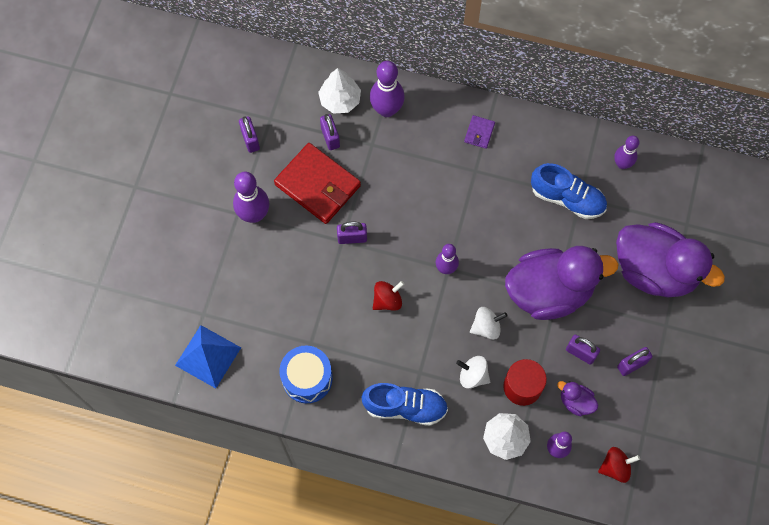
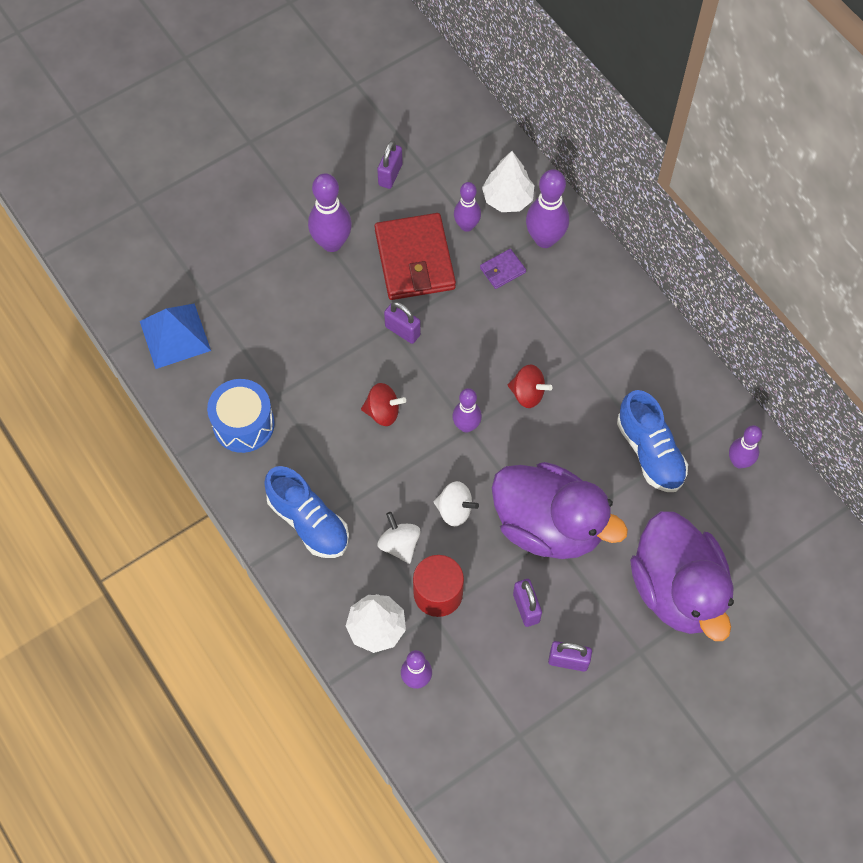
camera: 40 degrees right, 5 degrees down
purple padlock [320,114,340,150] -> purple bowling pin [454,182,481,232]
purple wallet [464,115,495,149] -> purple wallet moved to [480,249,526,289]
purple duck [557,381,598,416] -> none
red spinning top [598,447,640,483] -> red spinning top moved to [508,364,552,408]

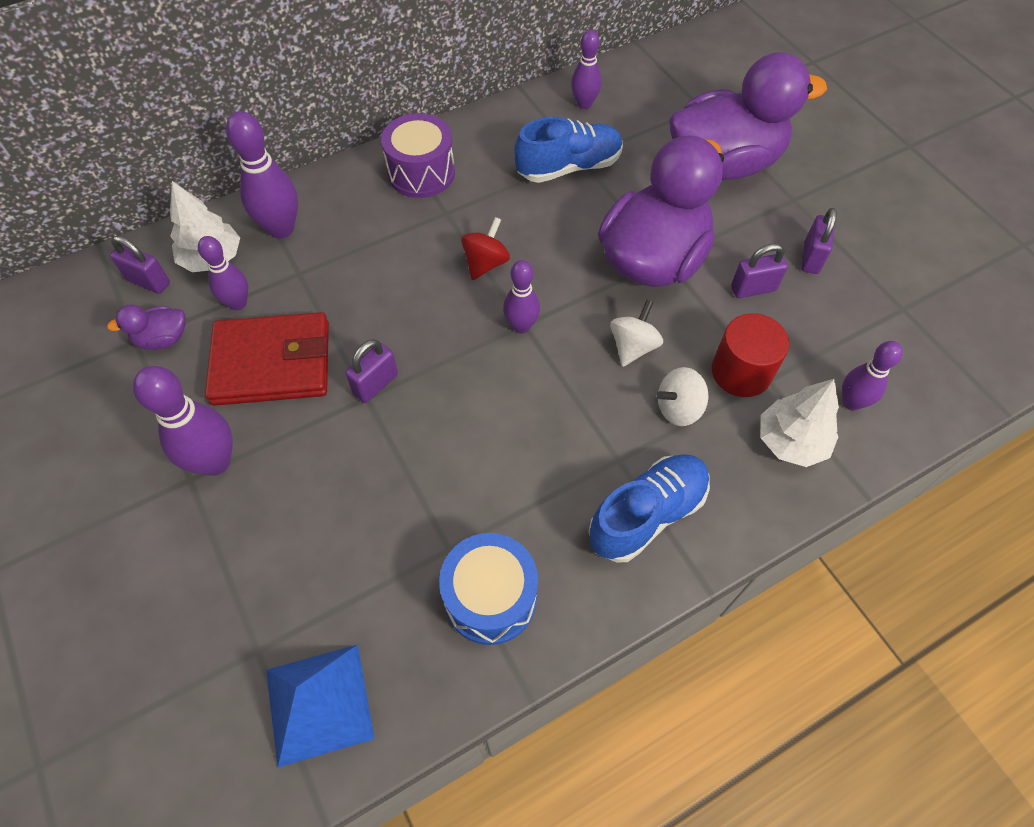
camera: 85 degrees left, 5 degrees down
red spinning top [361,383,406,426] -> none
purple padlock [377,141,402,189] -> purple padlock moved to [110,236,170,294]
purple wallet [480,249,526,289] -> none
none -> purple duck [107,304,186,350]
none -> purple drum [381,113,455,198]

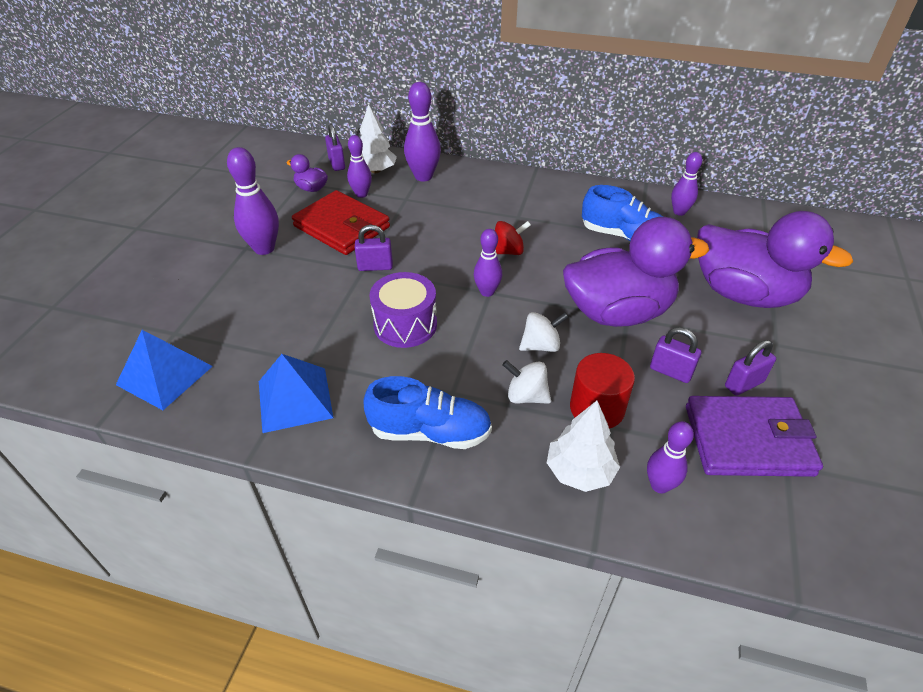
camera: 45 degrees right, 15 degrees down
purple drum [381,113,455,198] -> purple drum moved to [370,272,437,348]
blue drum [439,533,538,645] -> blue pyramid [259,354,333,433]
none -> purple wallet [686,396,823,477]

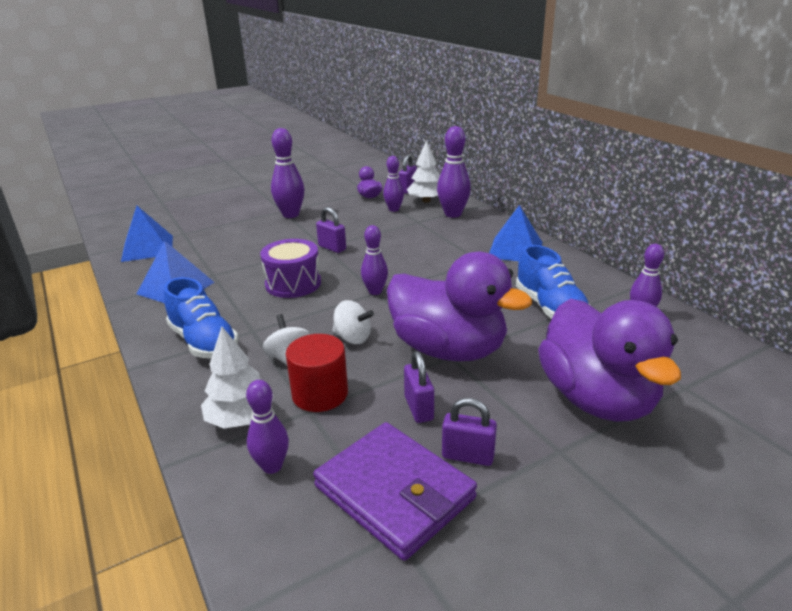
camera: 45 degrees right, 15 degrees down
red wallet [292,190,390,255] -> none
red spinning top [495,221,531,255] -> none
none -> blue pyramid [489,205,543,261]

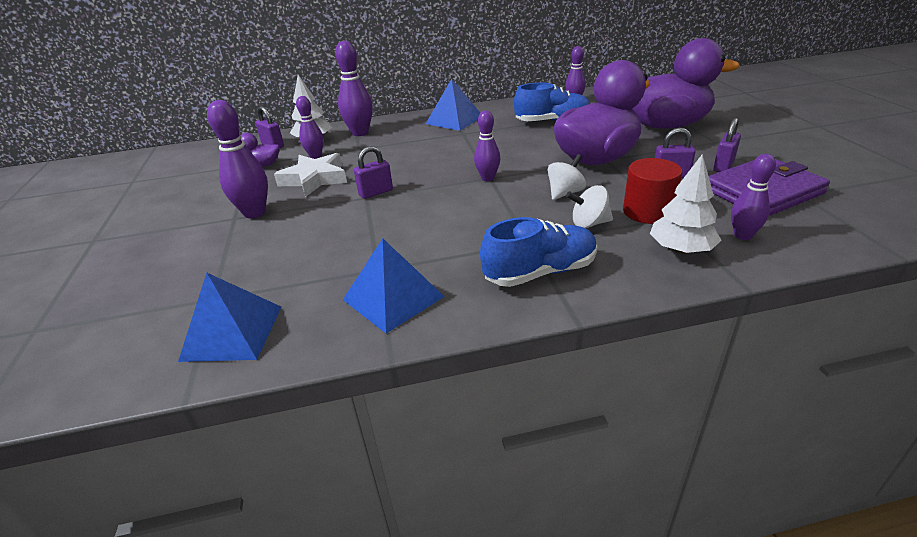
camera: 70 degrees left, 5 degrees up
purple drum [260,239,321,298] -> none
none -> white star [274,153,347,197]

